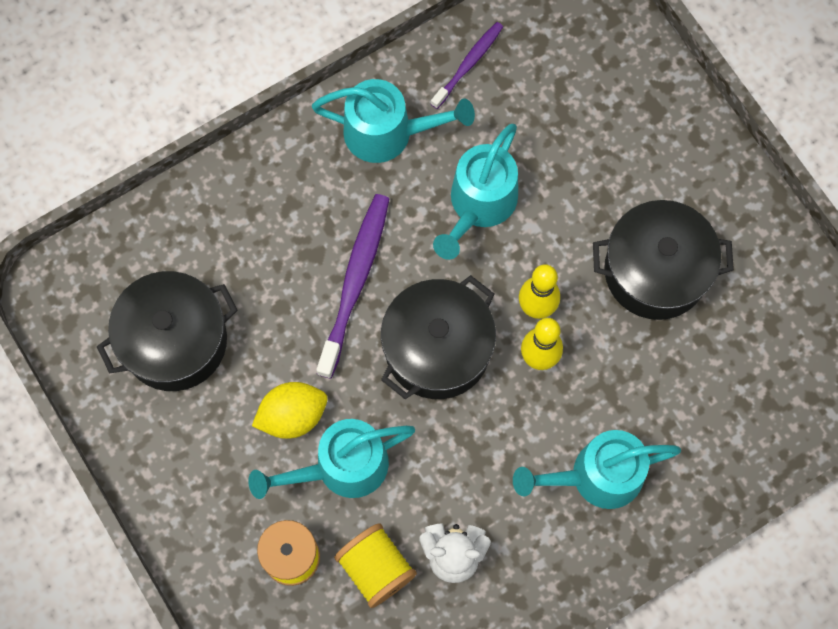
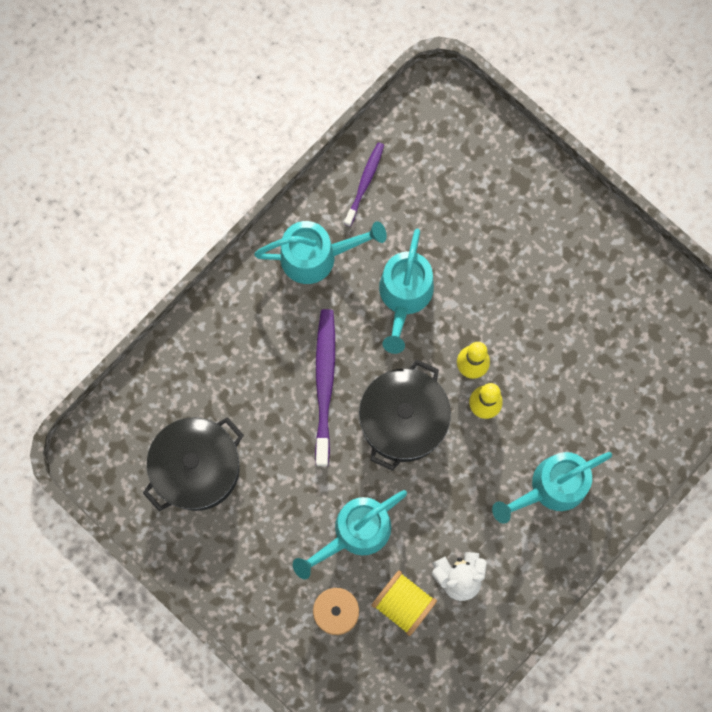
camera: 15 degrees left, 5 degrees up
yellow lemon [252,382,327,439] -> none
black pot [593,200,734,320] -> none

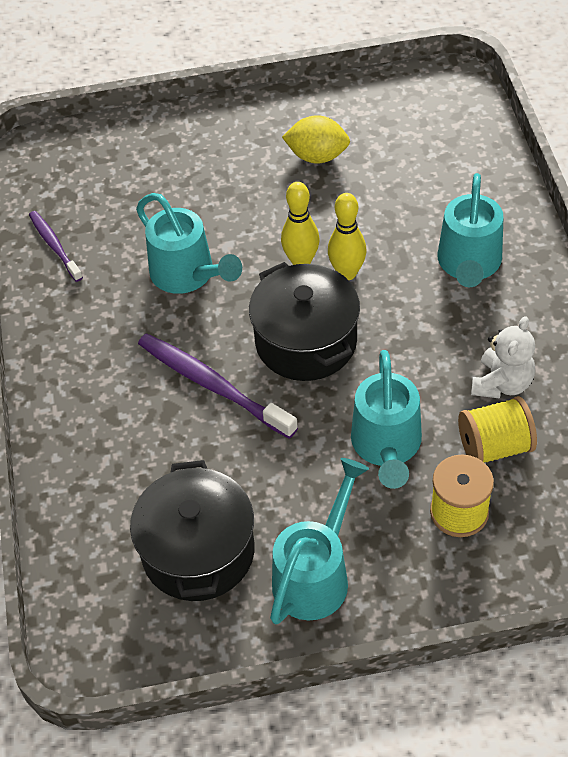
camera: 50 degrees left, 25 degrees down
turquoise watering can [254,221,387,284] -> turquoise watering can moved to [270,458,369,624]
none -> yellow lemon [282,115,350,163]

